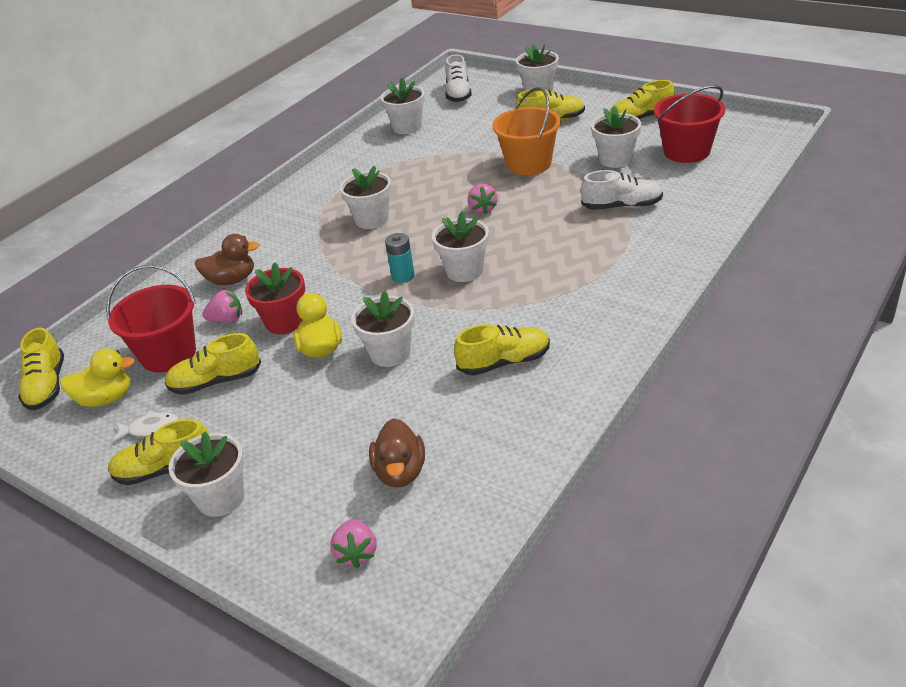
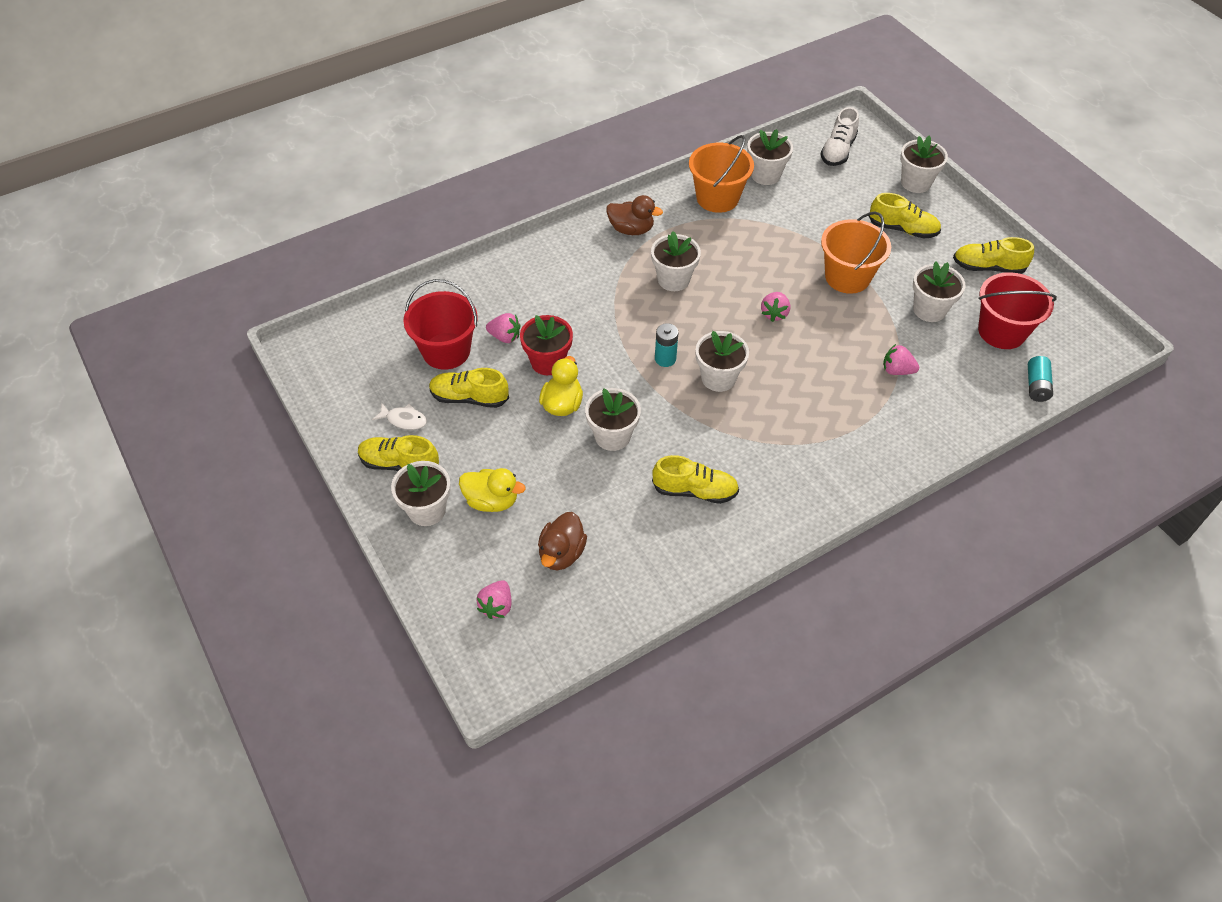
camera: 20 degrees right, 15 degrees up
yellow shoe [18,328,64,410] -> none
yellow duck [60,349,135,407] -> yellow duck moved to [459,468,526,512]
brown duck [195,234,259,285] -> brown duck moved to [606,195,663,235]
white shoe [581,170,663,210] -> pink strawberry [883,344,919,375]
none -> orange bucket [689,135,754,213]
none -> turquoise battery [1028,356,1053,402]

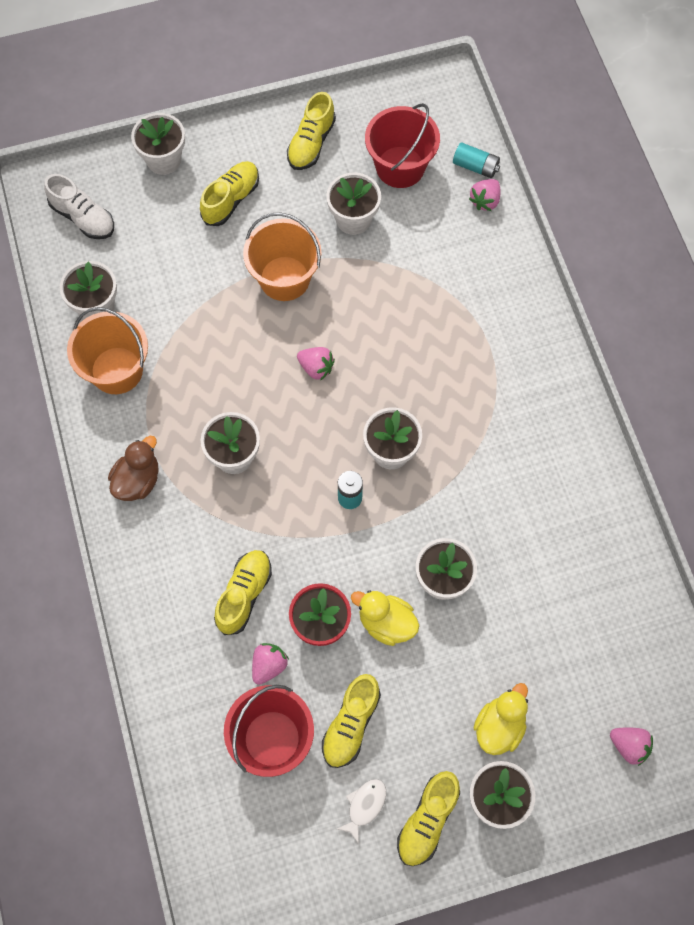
camera: 75 degrees left, 15 degrees up
brown duck [538,512,587,570] -> none
yellow shoe [652,455,739,504] -> yellow shoe moved to [214,550,272,635]
pink strawberry [883,344,919,375] -> pink strawberry moved to [469,179,501,211]

